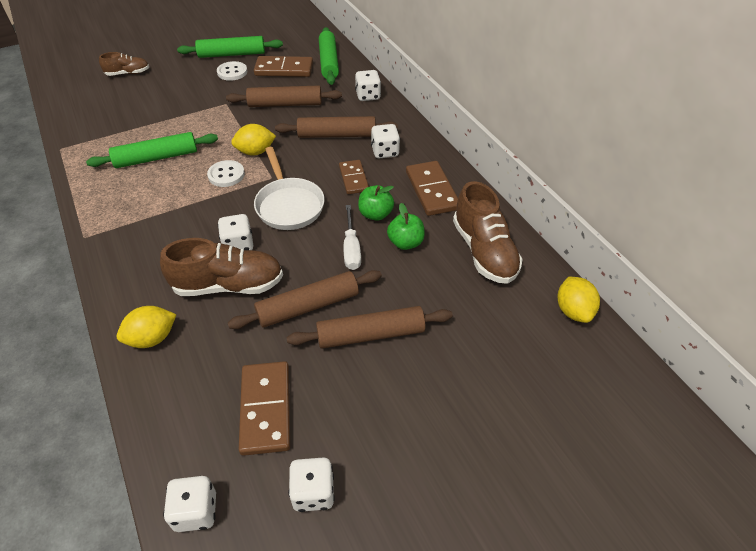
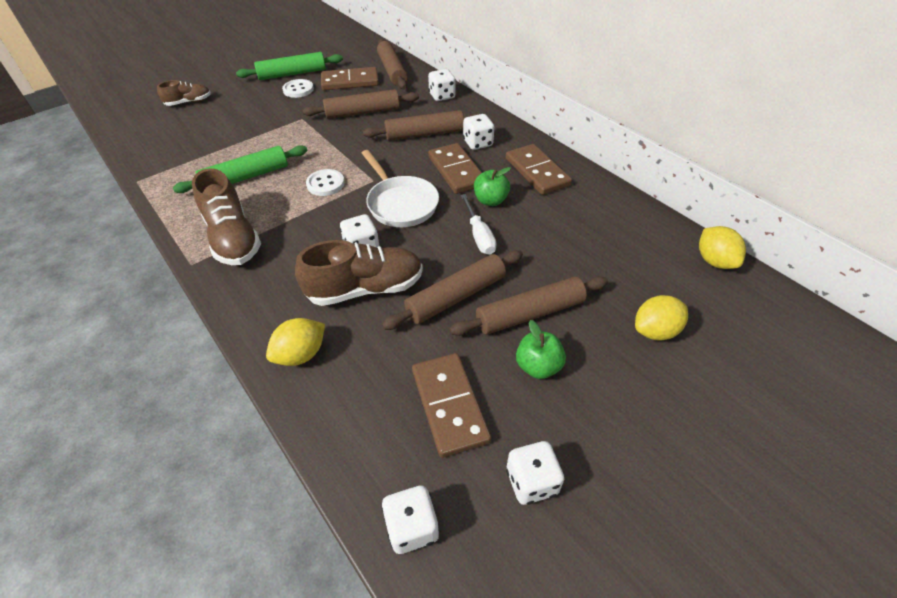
camera: 10 degrees left, 0 degrees up
yellow lemon [231,124,276,156] -> yellow lemon moved to [635,295,688,340]
green rolling pin [319,27,339,85] -> brown rolling pin [377,39,408,89]
brown domino [339,160,369,194] -> brown domino [428,143,482,194], size x1.52
green apple [387,203,425,250] -> green apple moved to [516,320,566,379]
brown shoe [453,181,523,284] -> brown shoe moved to [192,168,261,265]

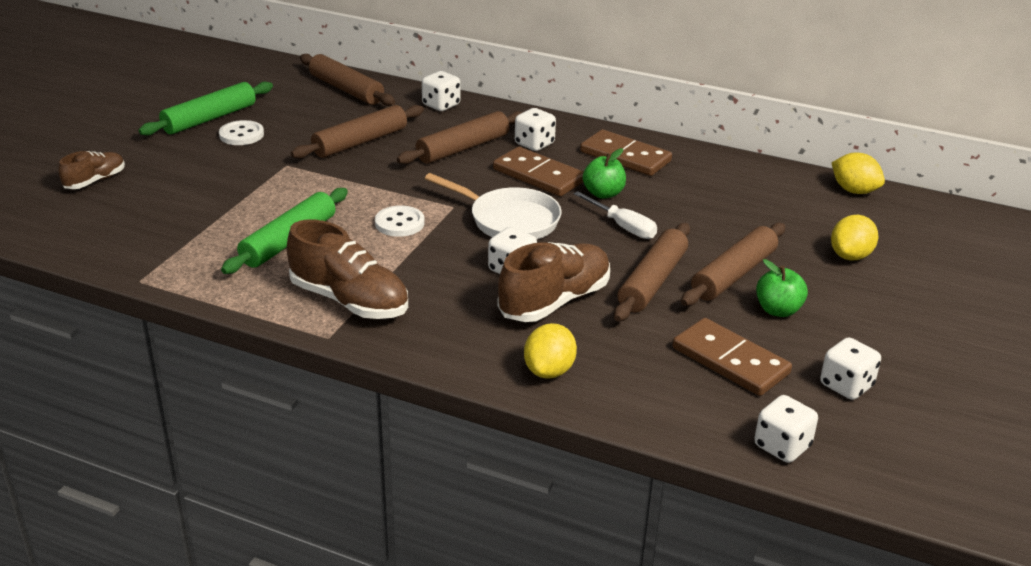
camera: 30 degrees left, 15 degrees down
brown domino [321,67,379,90] -> none

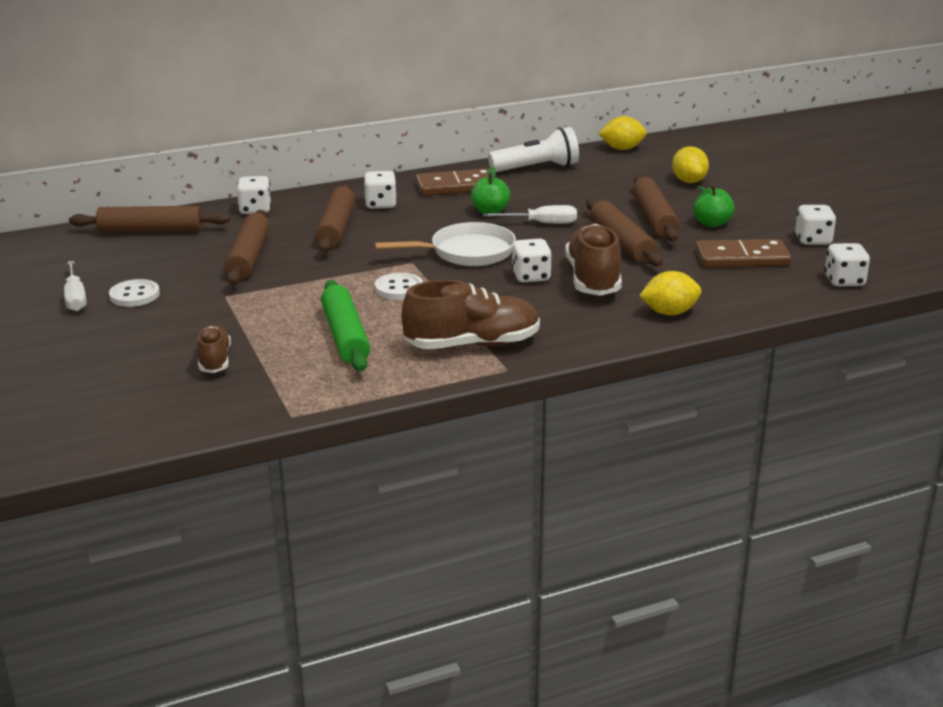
camera: 45 degrees left, 5 degrees down
brown shoe [59,151,125,189] -> brown shoe moved to [197,325,231,373]
green rolling pin [139,82,273,136] -> white screwdriver [64,261,86,311]
brown domino [493,147,584,197] -> none
yellow lemon [524,323,577,379] -> yellow lemon turned 75 degrees counterclockwise [639,271,702,315]
none -> white flashlight [488,127,579,172]

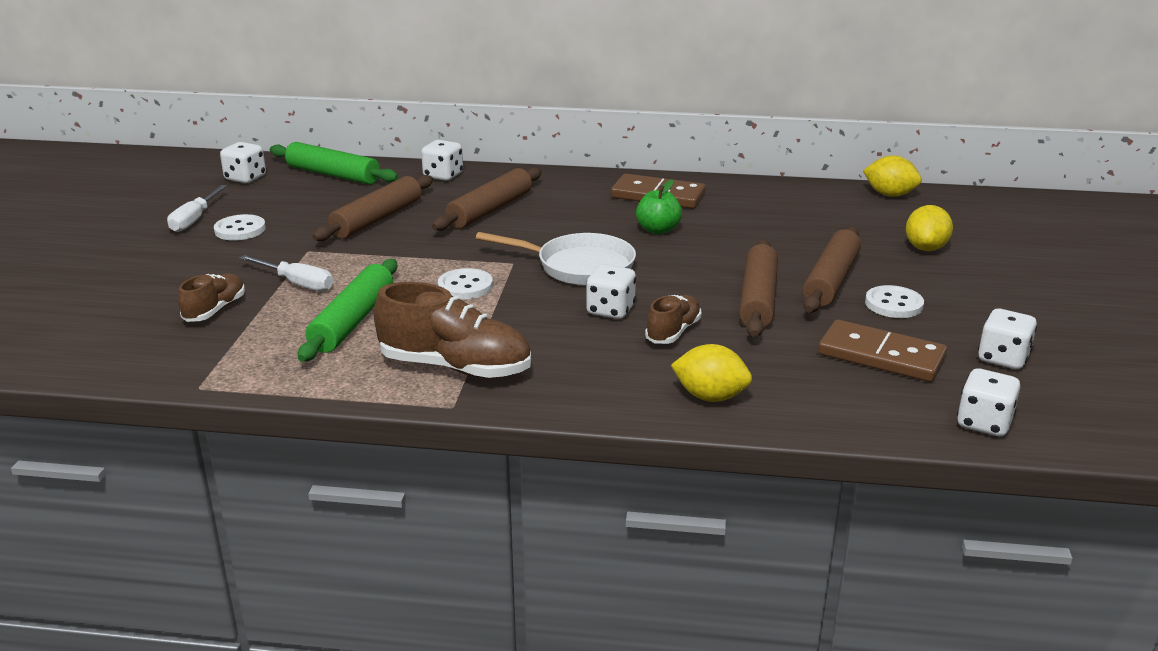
camera: 30 degrees right, 0 degrees up
brown rolling pin [69,206,230,233] -> green rolling pin [270,142,398,184]
white dice [364,171,397,209] -> white dice moved to [220,142,266,183]
white screwdriver [483,205,577,224] -> white screwdriver moved to [239,255,333,291]
white flashlight [488,127,579,172] -> none
brown shoe [565,224,622,296] -> brown shoe [645,295,702,344], size x0.57
green apple [693,185,734,227] -> white button [865,285,924,318]

